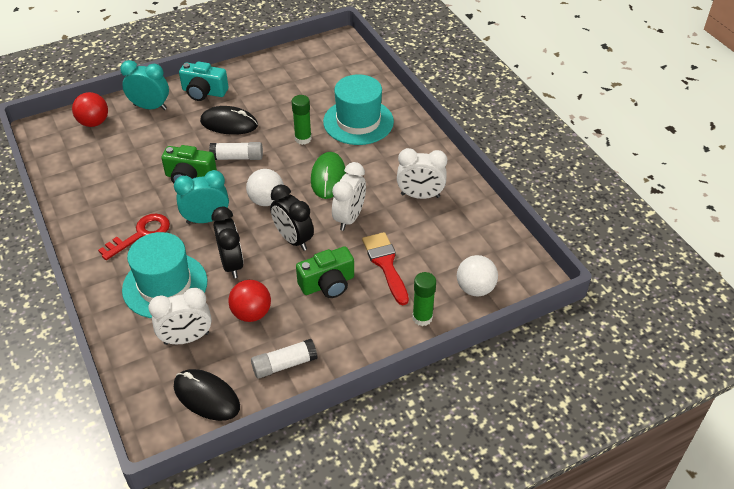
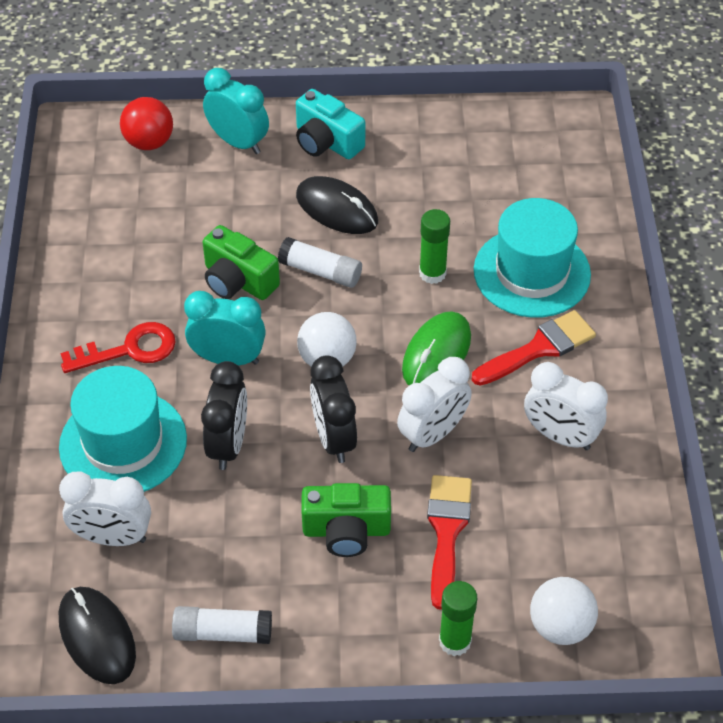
camera: 25 degrees right, 5 degrees up
red ball [228,280,271,322] -> none
none -> red brush [472,310,596,385]

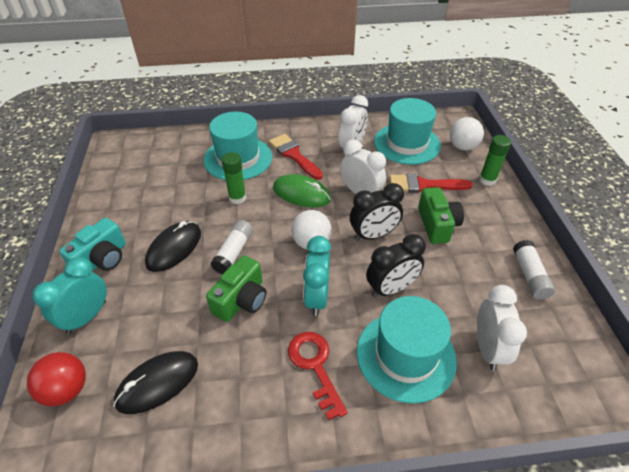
camera: 95 degrees left, 5 degrees down
black mouse [59,587,136,684] -> black mouse moved to [113,351,198,414]
black clock [201,361,247,470] -> black clock turned 150 degrees clockwise [366,234,426,298]
none -> turquoise hat [374,98,441,165]

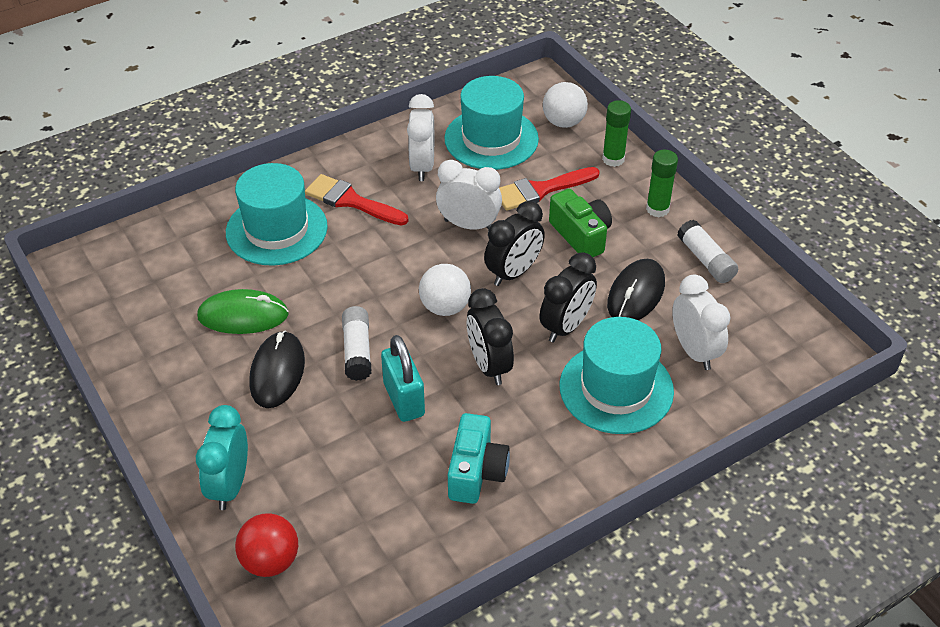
camera: 25 degrees left, 0 degrees up
turquoise camera [59,218,126,271] -> turquoise camera moved to [448,413,510,504]
black mouse [113,351,198,414] -> black mouse moved to [607,259,665,320]
green camera [206,255,266,322] -> turquoise padlock [381,335,425,422]
green glue stick [221,152,246,204] -> green glue stick moved to [646,150,678,217]
green mouse [273,174,331,207] -> green mouse moved to [197,289,289,334]
red key [288,332,348,420] -> none
turquoise clock [303,236,331,316] -> black clock [467,288,514,385]

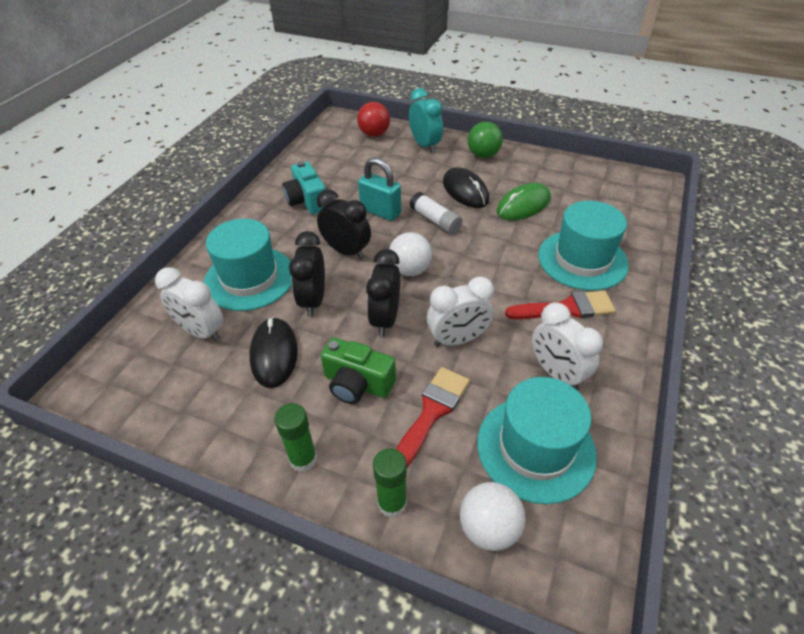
camera: 145 degrees right, 0 degrees up
white glue stick [678,220,738,283] -> none
none -> green ball [468,122,503,158]

